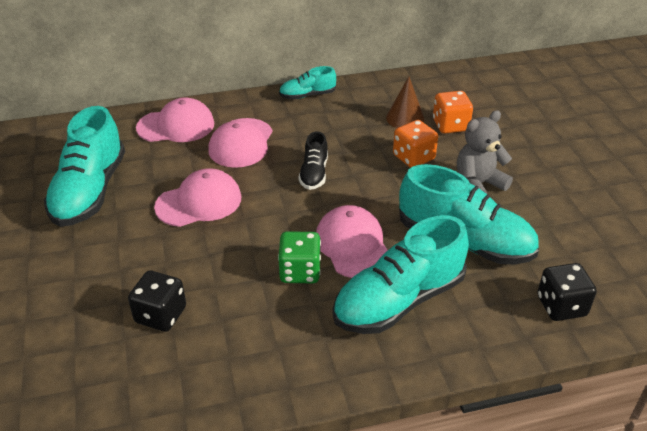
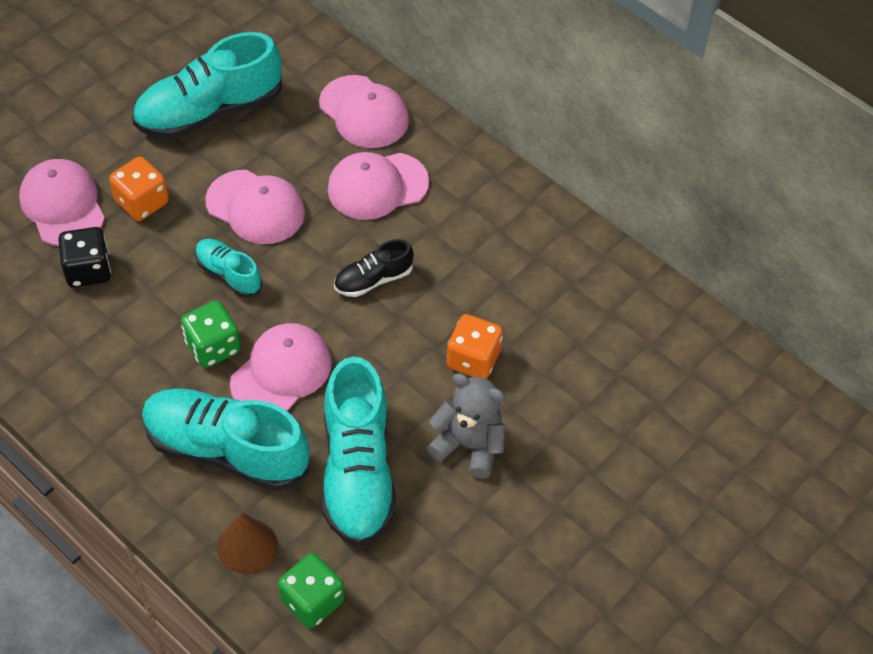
camera: 55 degrees right, 15 degrees up
turquoise shoe [279,66,336,99] -> turquoise shoe moved to [195,239,262,297]
brown cone [386,77,424,128] -> brown cone moved to [217,512,278,574]
orange dice [433,91,473,134] -> orange dice moved to [109,156,169,221]
black dice [537,263,597,321] -> green dice [278,553,344,629]
none -> pink cap [19,159,105,246]

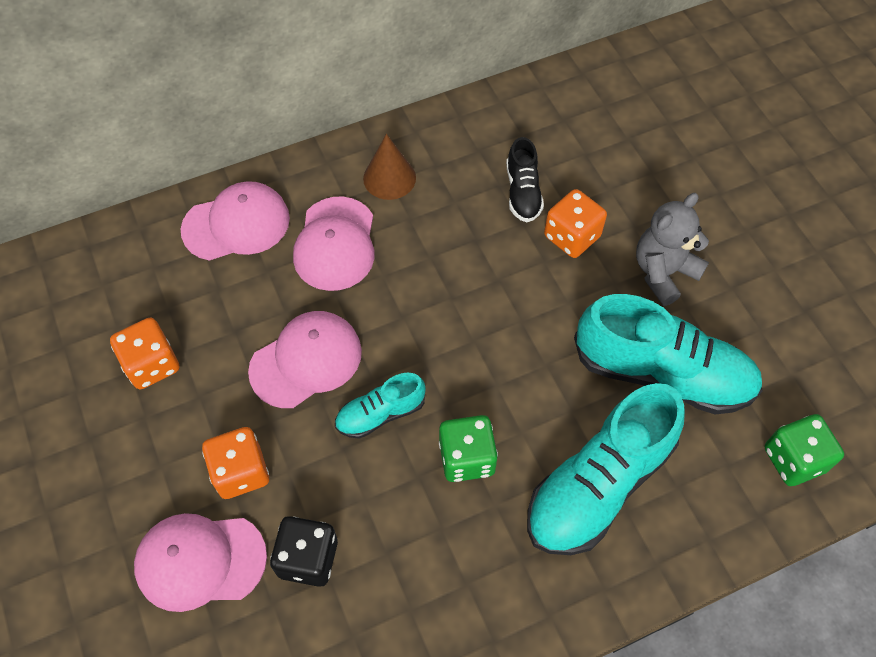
camera: 65 degrees left, 5 degrees up
turquoise shoe [132,32,282,139] -> orange dice [110,318,179,389]
brown cone [217,512,278,574] -> brown cone moved to [363,134,416,200]
pink cap [230,323,332,411] -> none
black shoe [334,239,414,297] -> black shoe moved to [506,137,544,222]

